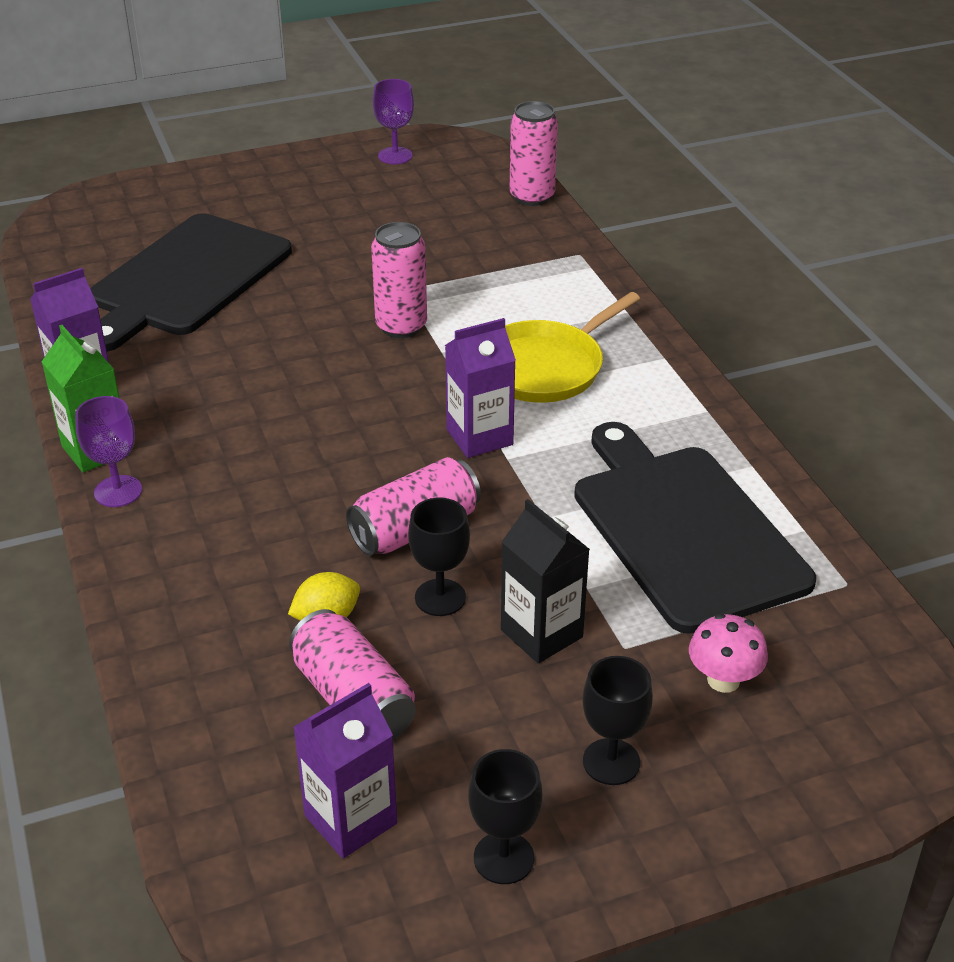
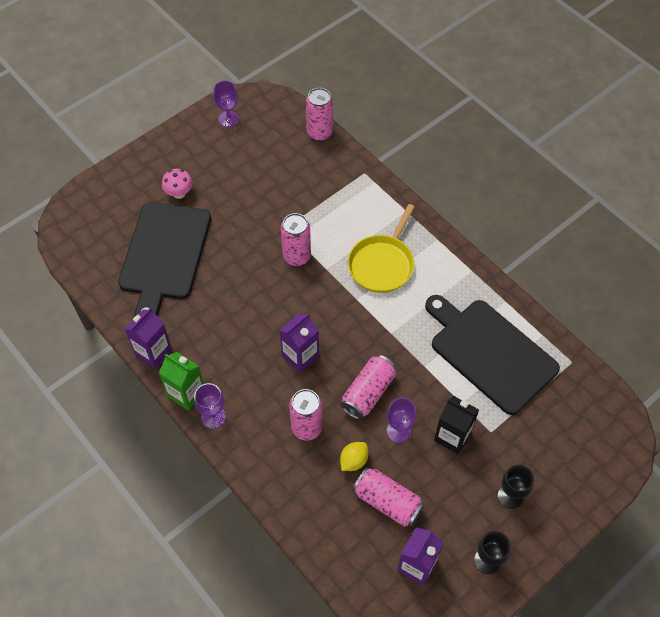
camera: 20 degrees left, 20 degrees up
black goblet [408,498,470,616] -> purple goblet [387,398,417,443]
purple carton [445,318,516,458] -> purple carton moved to [279,313,319,373]
pink mushroom [689,614,768,693] -> pink mushroom moved to [162,169,193,199]
none -> pink can [289,389,323,441]

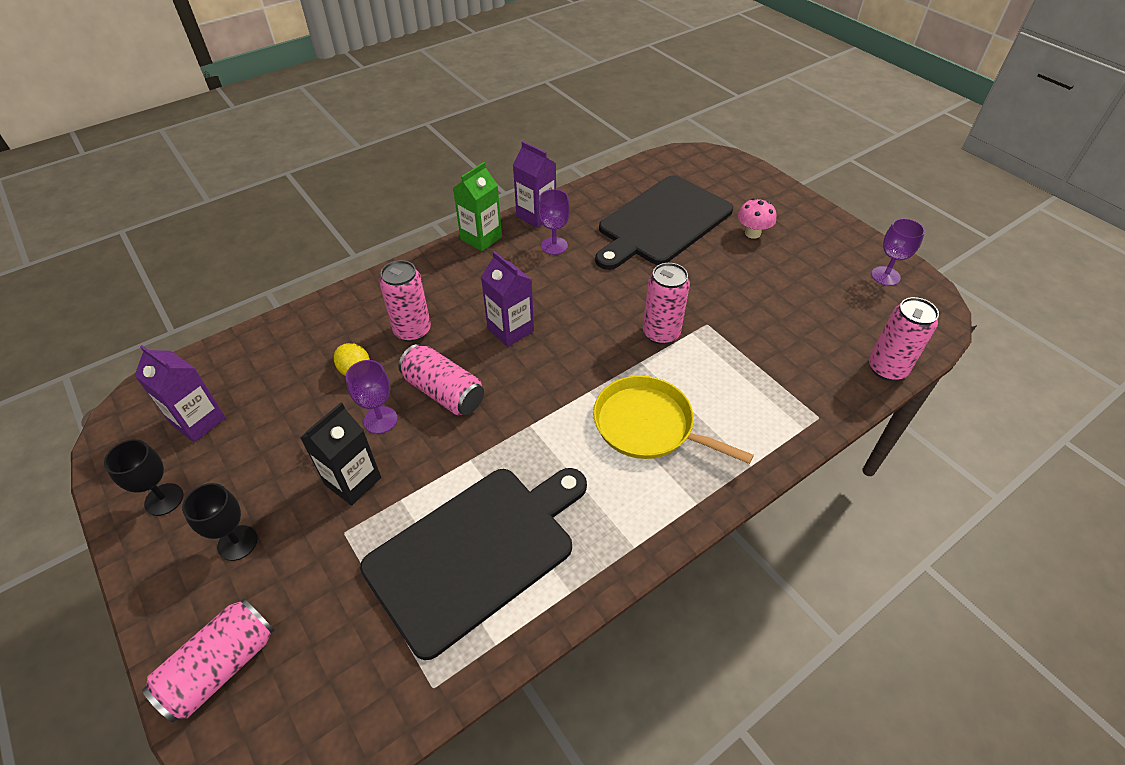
camera: 95 degrees right, 10 degrees down
black cutting board [118,202,211,316] -> black cutting board turned 60 degrees counterclockwise [595,175,733,270]
purple goblet [194,383,226,429] -> purple goblet moved to [538,189,570,255]
pink can [353,467,425,527] -> pink can moved to [142,598,275,722]

